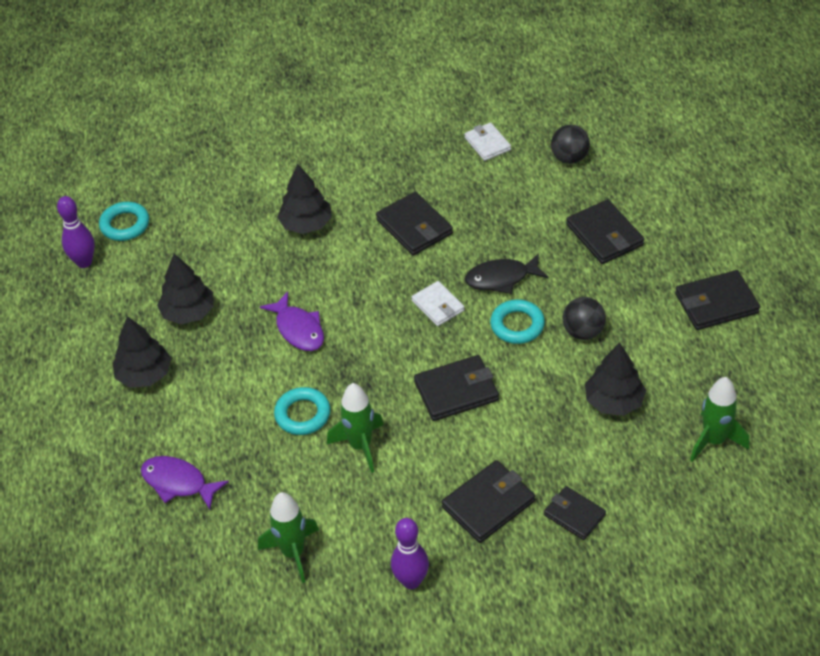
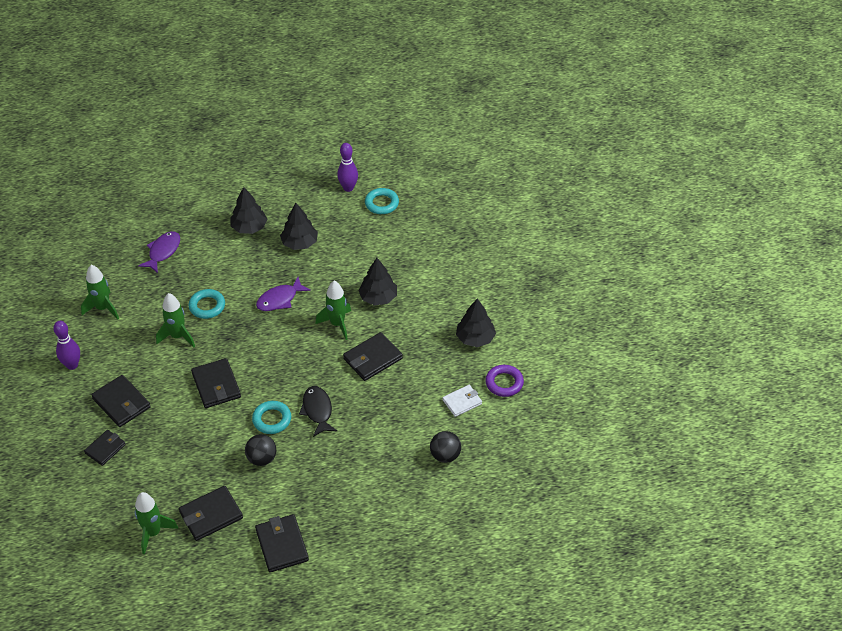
camera: 85 degrees right, 0 degrees up
white wallet [411,281,465,326] -> none
black wallet [566,199,644,264] -> black wallet moved to [179,486,243,541]
black tree [585,342,646,416] -> black tree moved to [456,299,496,347]
none -> green rocket [316,281,351,340]
none -> purple ring [485,365,524,397]

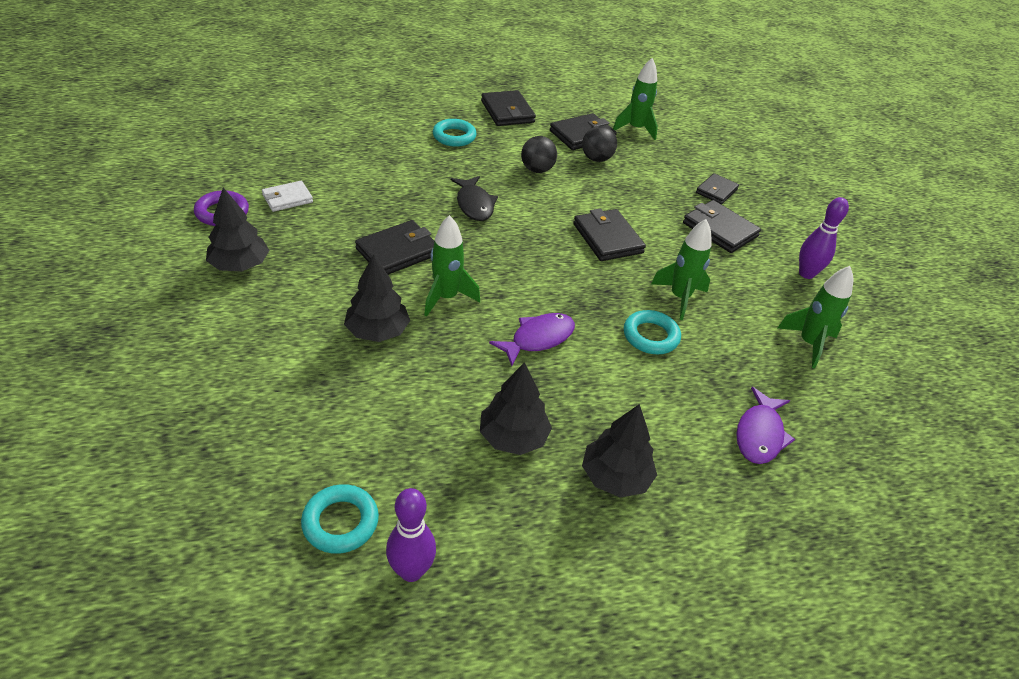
camera: 175 degrees right, 5 degrees down
turquoise ring [252,401,291,434] -> turquoise ring moved to [433,119,477,147]
black ball [430,431,461,463] -> black ball moved to [582,126,617,162]

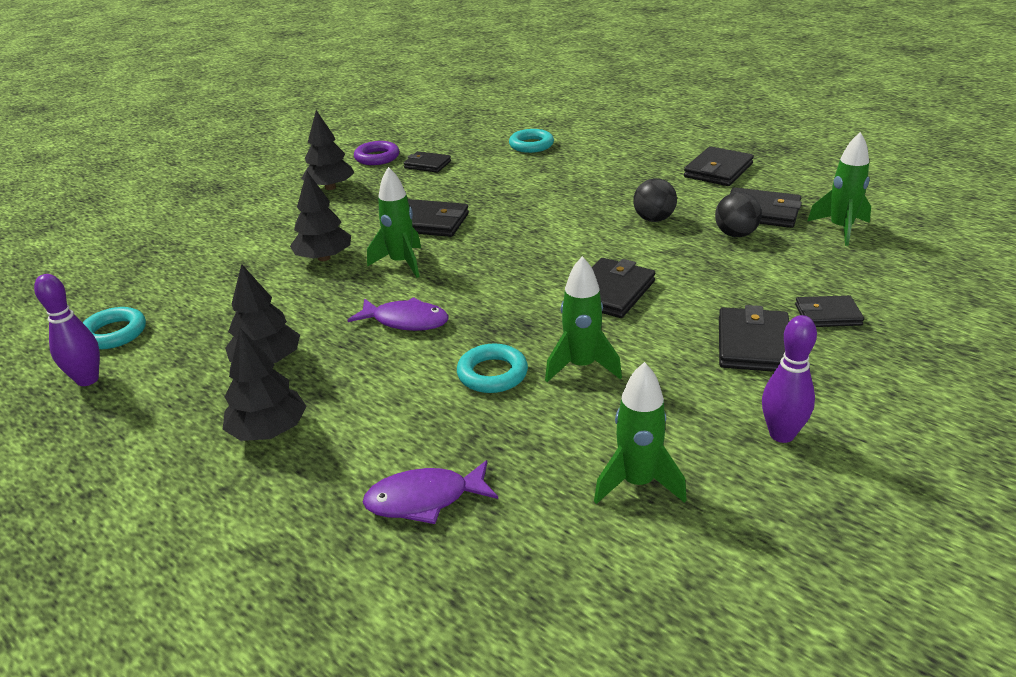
camera: 60 degrees right, 10 degrees down
white wallet [262,181,313,212] -> black wallet [403,151,451,173]
turquoise ring [433,119,477,147] -> turquoise ring moved to [509,129,554,153]
black fish [451,176,498,221] -> none

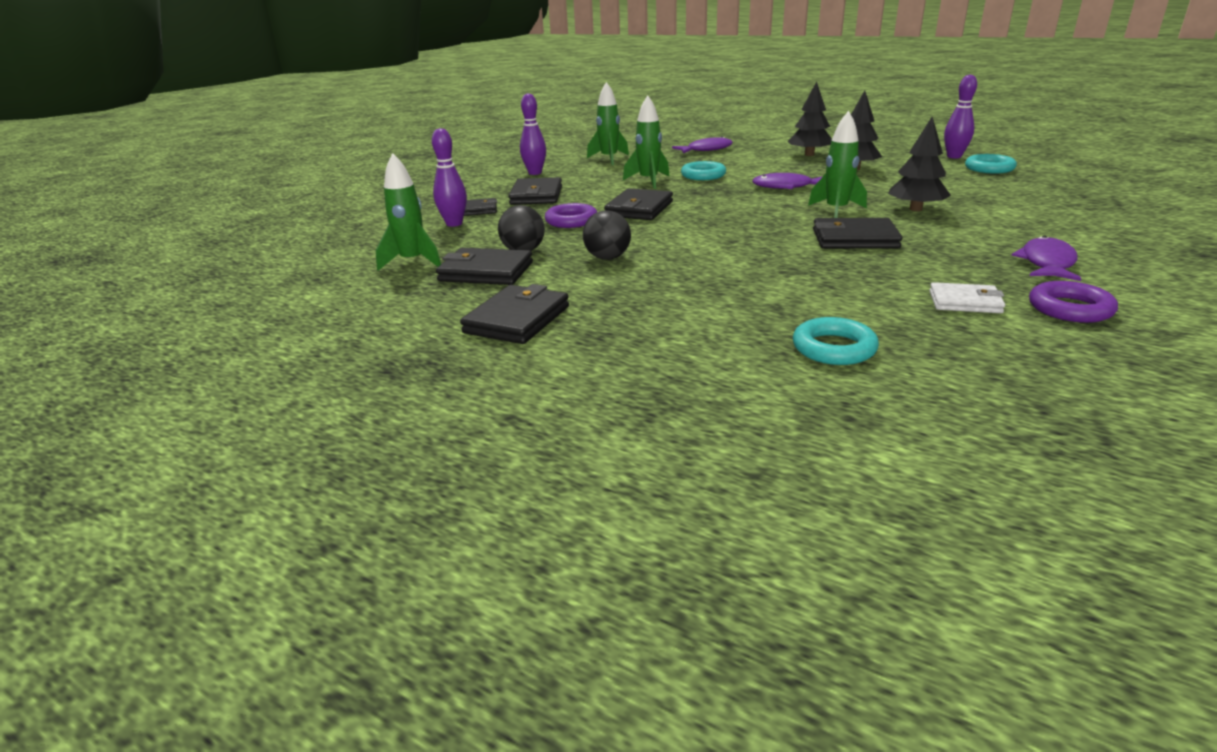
camera: 170 degrees right, 5 degrees down
black tree [301,110,354,190] -> purple fish [1011,235,1082,281]
black wallet [403,151,451,173] -> white wallet [929,282,1005,313]
none -> purple bowling pin [432,128,467,227]
none -> purple ring [545,203,597,228]

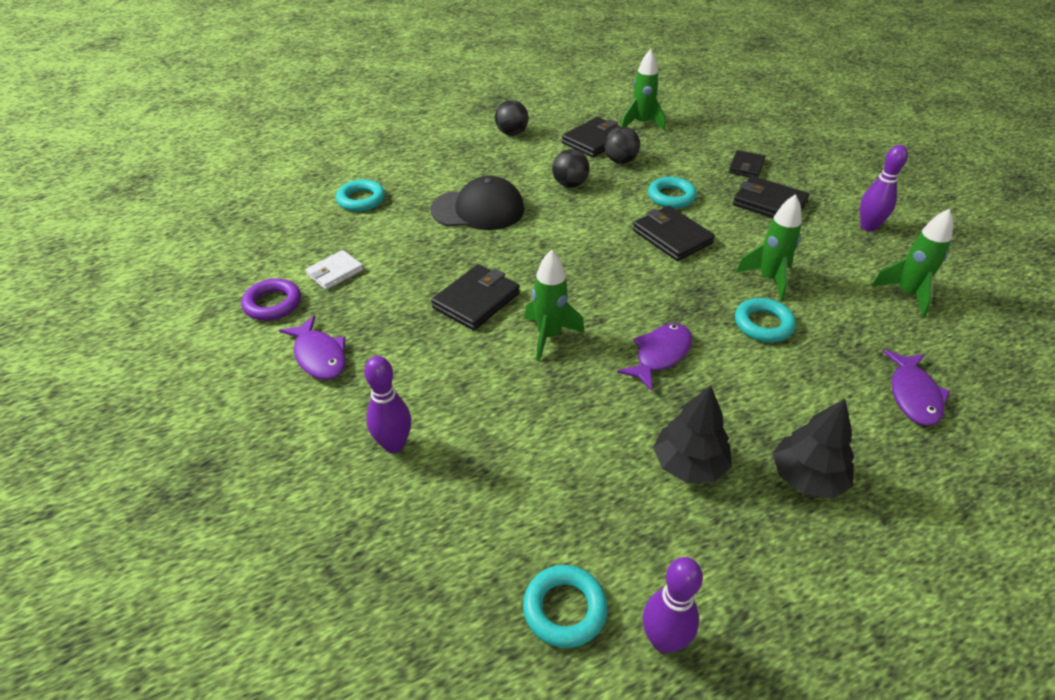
camera: 120 degrees right, 15 degrees up
purple bowling pin [432,128,467,227] -> purple bowling pin moved to [364,356,411,453]
black wallet [460,284,569,344] -> black ball [495,100,529,136]
purple ring [545,203,597,228] -> turquoise ring [648,177,697,208]
black tree [888,117,951,211] -> none
none -> black cap [430,176,524,230]

